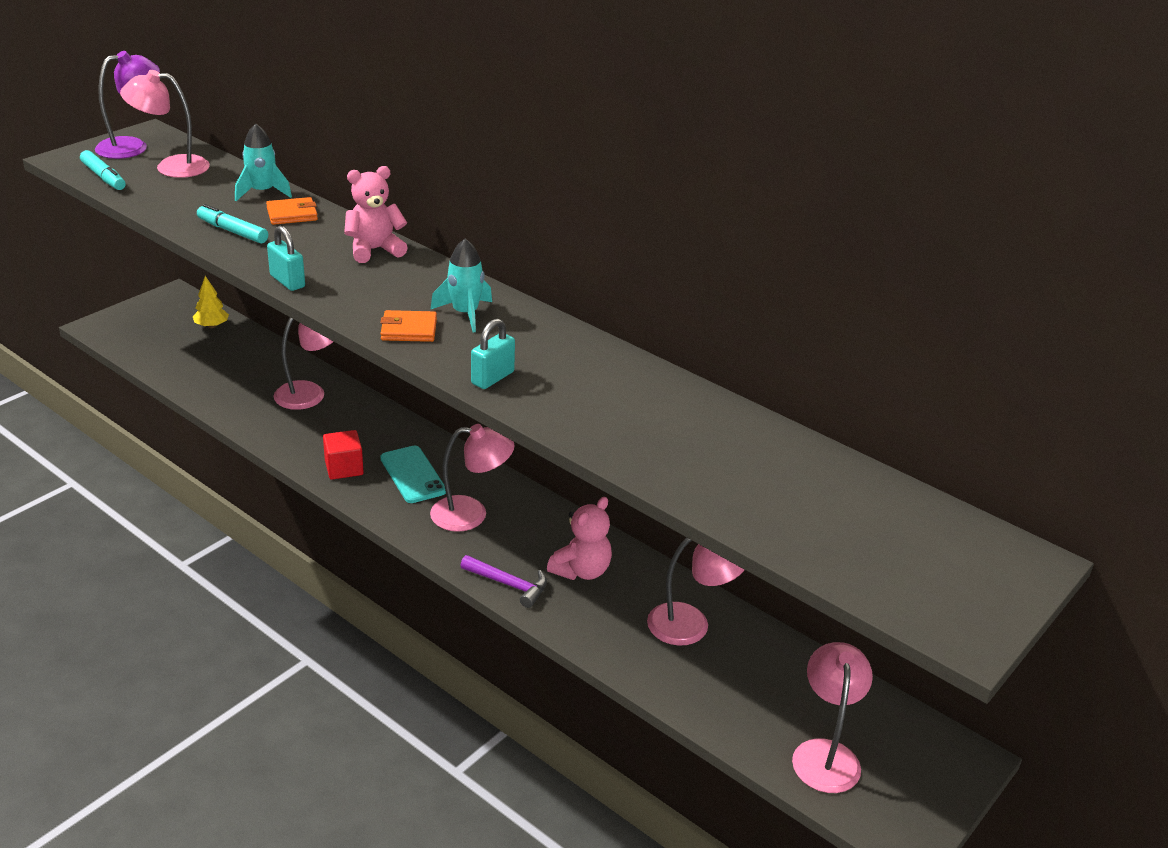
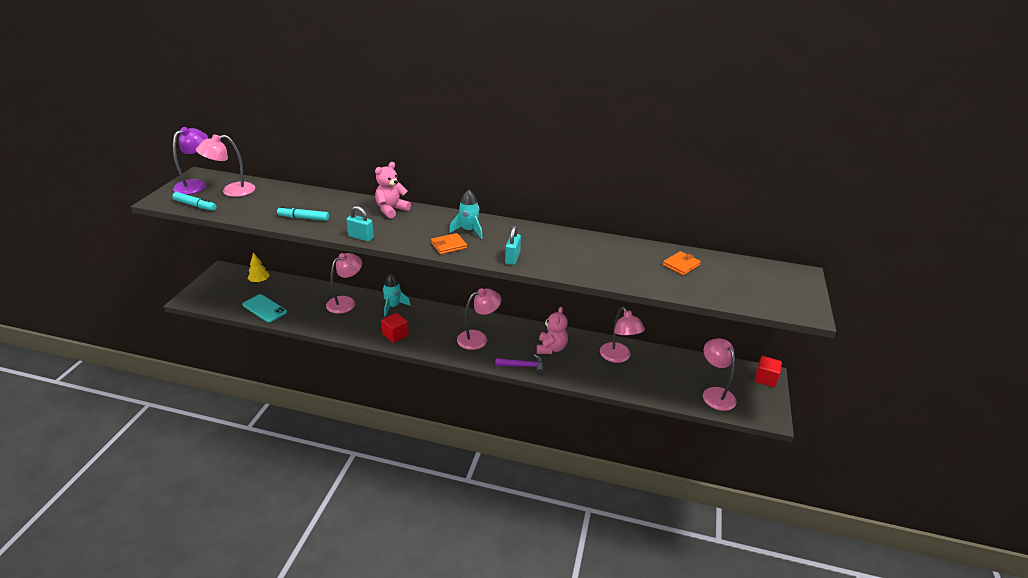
camera: 25 degrees left, 0 degrees up
turquoise rocket [235,123,292,201] -> turquoise rocket moved to [383,274,411,316]
orange wallet [266,197,318,225] -> orange wallet moved to [663,251,701,275]
turquoise phone [380,445,446,503] -> turquoise phone moved to [242,294,287,322]
pink lamp [647,537,744,645] -> pink lamp turned 90 degrees clockwise [600,307,645,363]
none -> red cube [755,356,782,388]

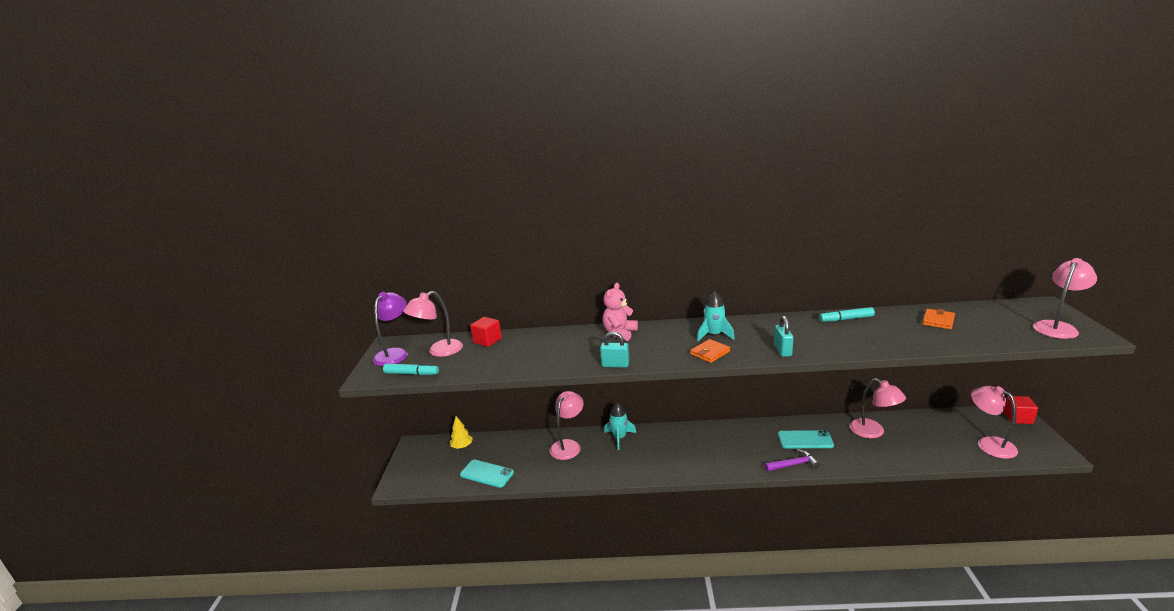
camera: 10 degrees left, 10 degrees down
turquoise marker [277,206,329,221] -> turquoise marker moved to [819,307,875,322]
red cube [381,313,408,343] -> red cube moved to [470,317,502,347]
pink lamp [457,288,501,350] -> pink lamp moved to [1033,258,1097,339]
pink teddy bear [537,307,568,354] -> turquoise phone [778,430,834,448]

